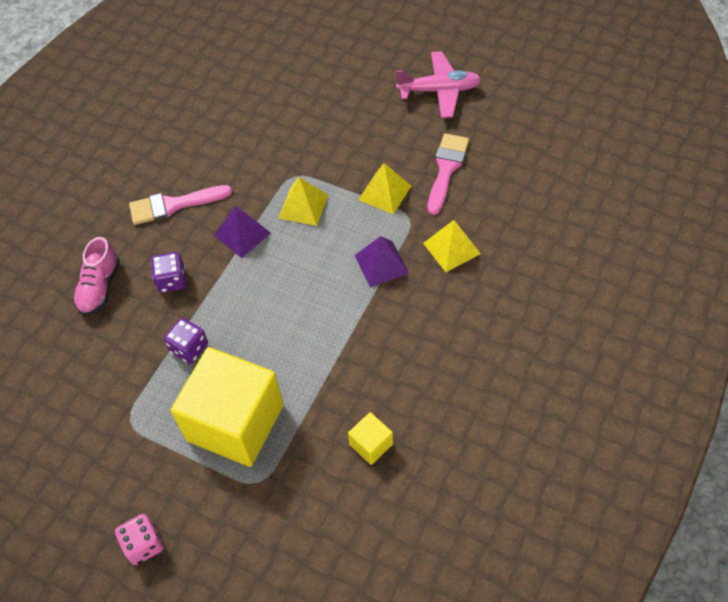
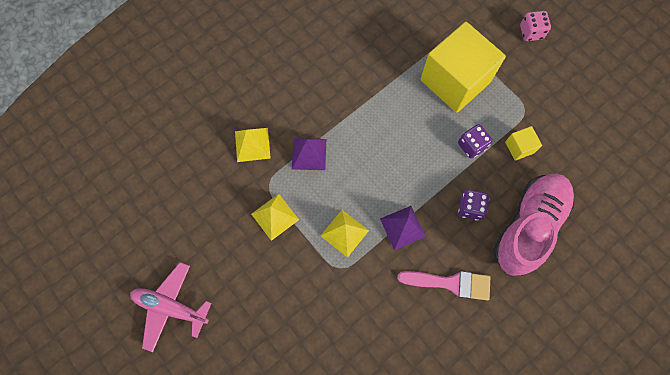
camera: 160 degrees left, 15 degrees up
pink shoe [73,237,120,316] -> pink shoe [493,174,574,276], size x1.81
yellow cube [348,412,393,465] -> yellow cube moved to [505,126,542,161]
pink brush [427,133,469,215] -> none

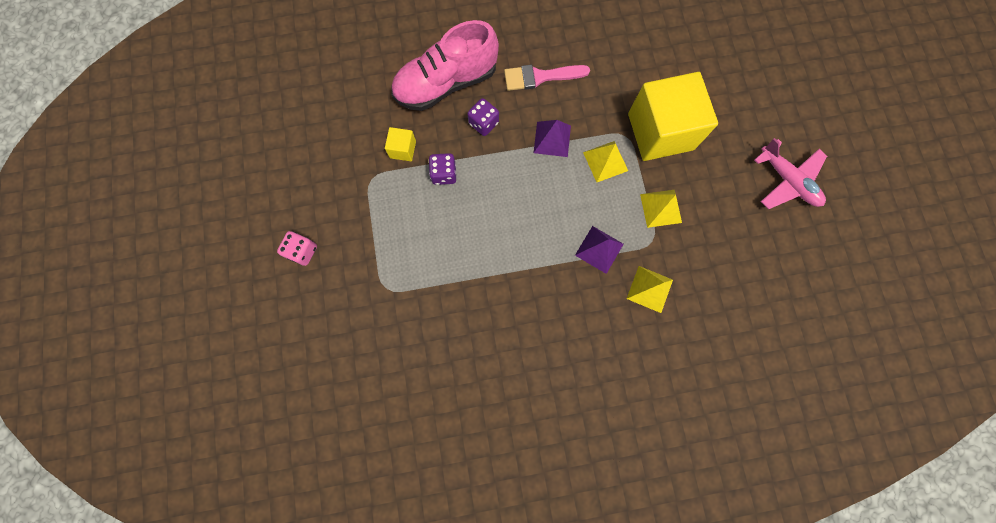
camera: 150 degrees left, 5 degrees up
pink brush [397,271,490,300] -> pink brush turned 45 degrees counterclockwise [504,65,590,91]
yellow cube [421,22,506,113] -> yellow cube moved to [628,72,718,161]

